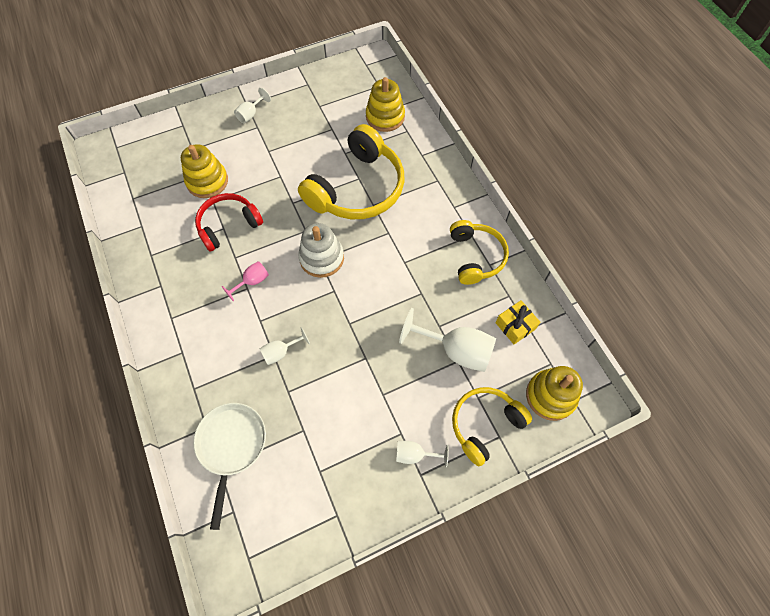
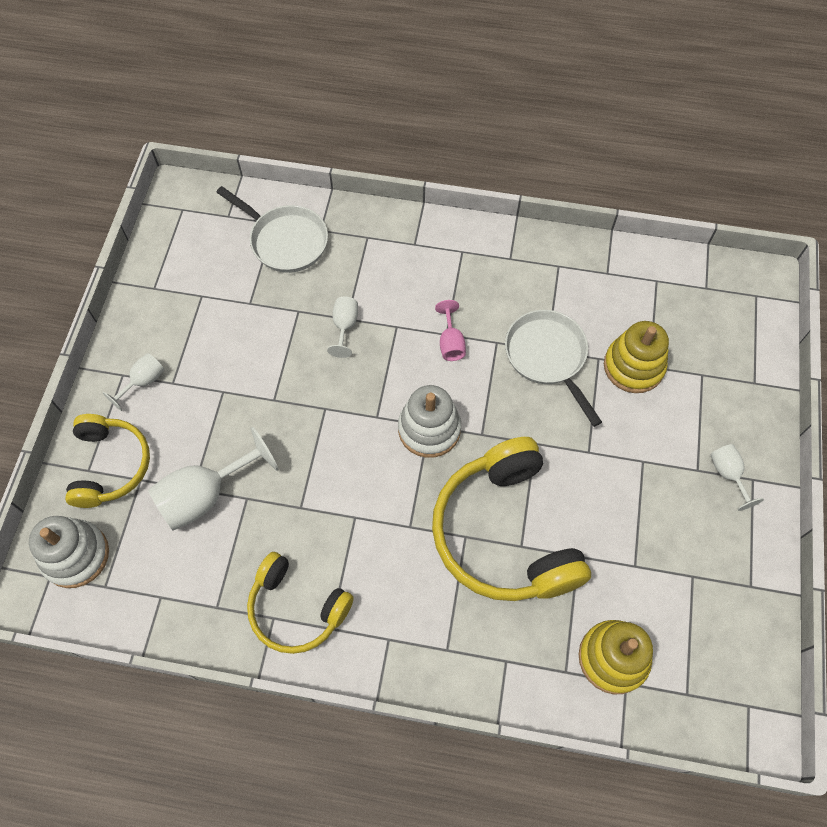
camera: 125 degrees right, 0 degrees up
red headphones [195,193,263,251] -> white pan [505,310,602,427]
yellow gift [495,300,541,344] -> none
yellow stacking toy [526,366,583,421] -> white stacking toy [29,516,109,588]

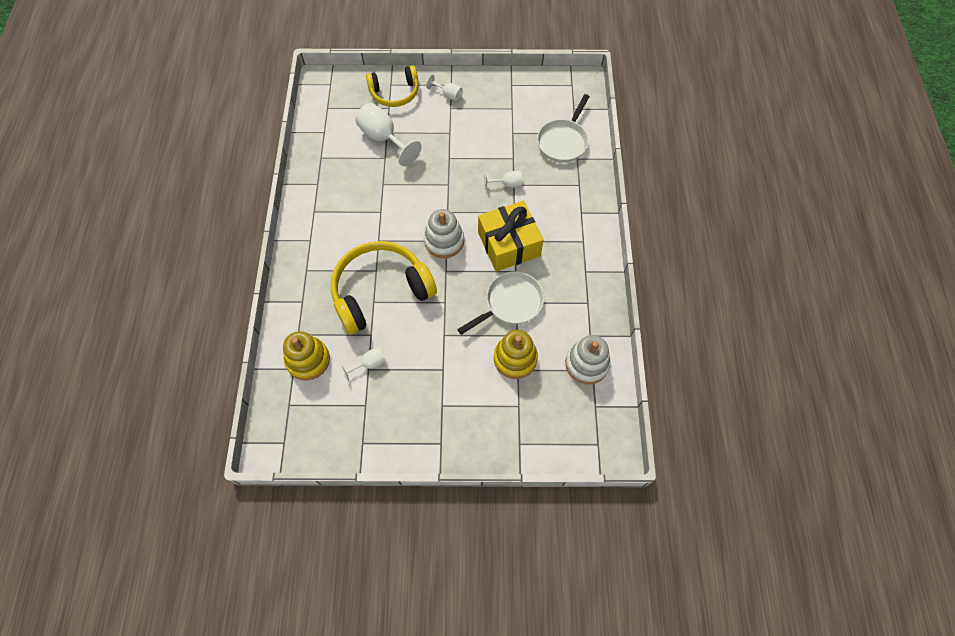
camera: 80 degrees right, 0 degrees up
white stacking toy [29,516,109,588] -> white stacking toy moved to [565,335,611,384]
yellow headphones [247,552,354,654] -> none
pink goblet [435,300,466,361] -> yellow gift [478,201,544,271]
white goblet [710,444,764,511] -> white goblet moved to [340,347,386,381]

